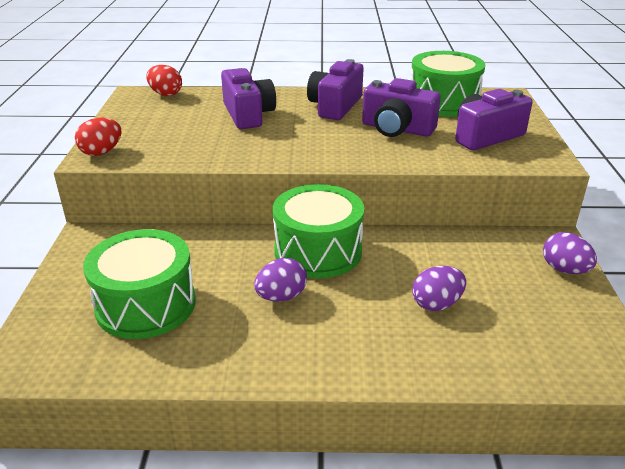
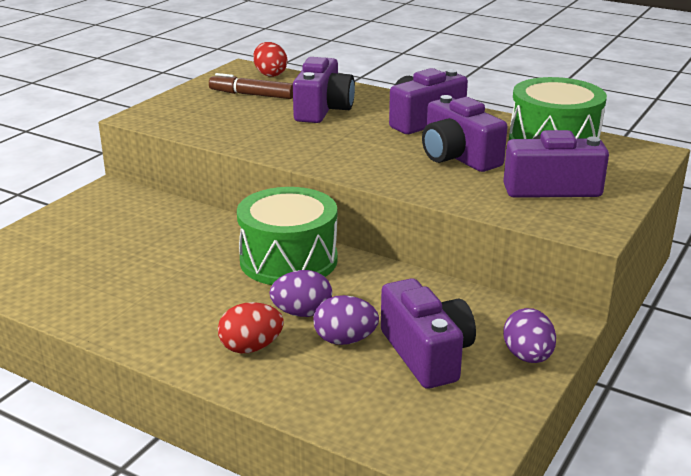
camera: 30 degrees right, 5 degrees down
red egg [75,118,122,156] -> red egg moved to [218,302,284,353]
green drum [83,229,196,339] -> none
purple egg [254,258,307,302] -> purple egg moved to [269,270,332,317]
none -> brown marker [209,73,293,99]
none -> purple camera [381,278,476,389]

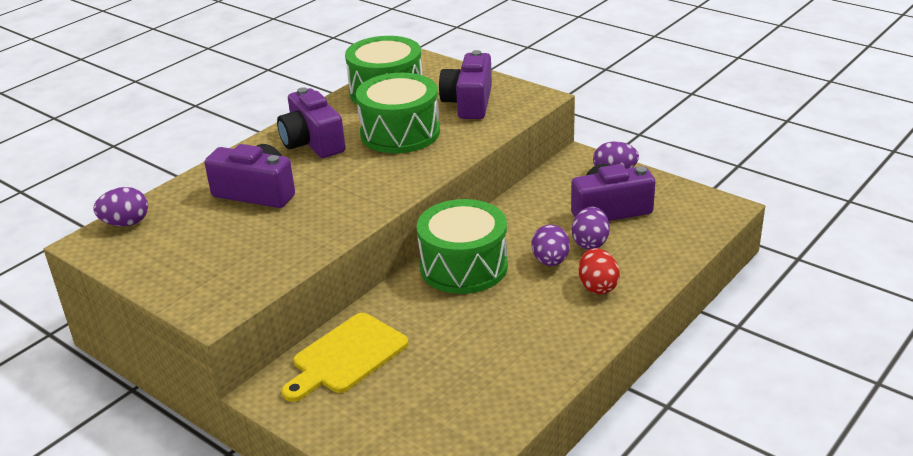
camera: 80 degrees left, 5 degrees up
brown marker [209,73,293,99] -> none
red egg [253,42,287,77] -> purple egg [93,187,148,226]
purple camera [422,95,507,172] -> green drum [356,73,440,153]
none -> yellow cutting board [282,313,409,402]

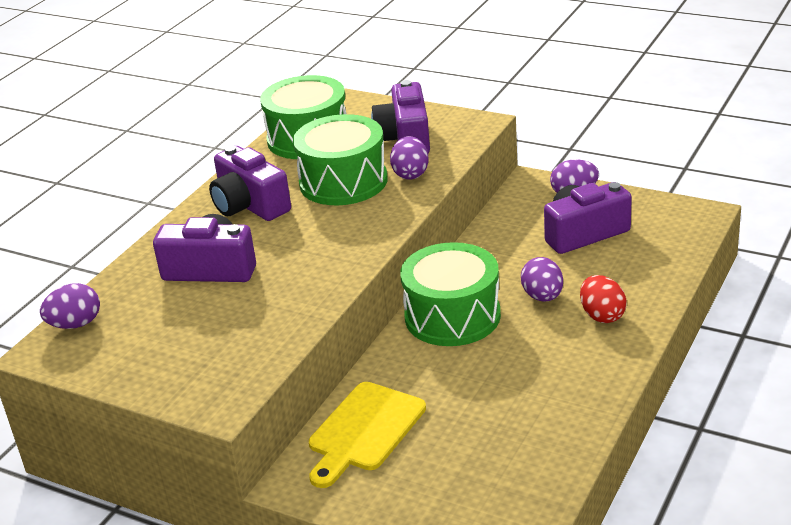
camera: 10 degrees left, 0 degrees up
purple egg [572,207,610,250] -> purple egg moved to [390,136,429,180]

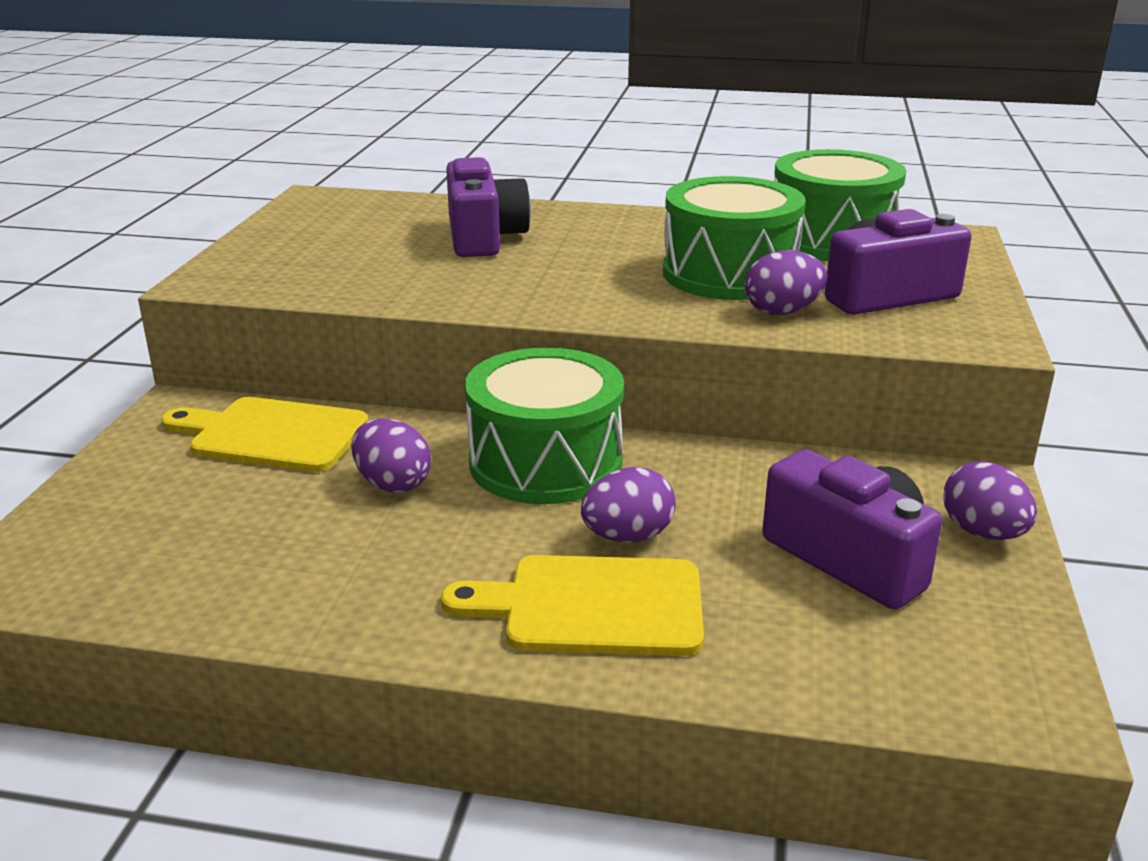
camera: 70 degrees right, 5 degrees down
purple egg [40,283,100,329] -> purple egg moved to [351,418,431,492]
purple camera [209,146,291,221] -> none
red egg [580,275,626,323] -> yellow cutting board [441,555,704,656]

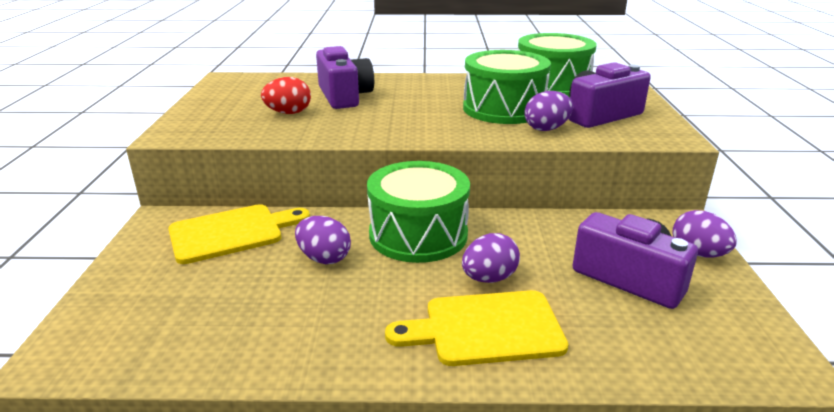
camera: 10 degrees left, 0 degrees up
yellow cutting board [161,397,368,472] -> yellow cutting board turned 150 degrees clockwise [168,204,310,264]
none -> red egg [261,77,311,114]

